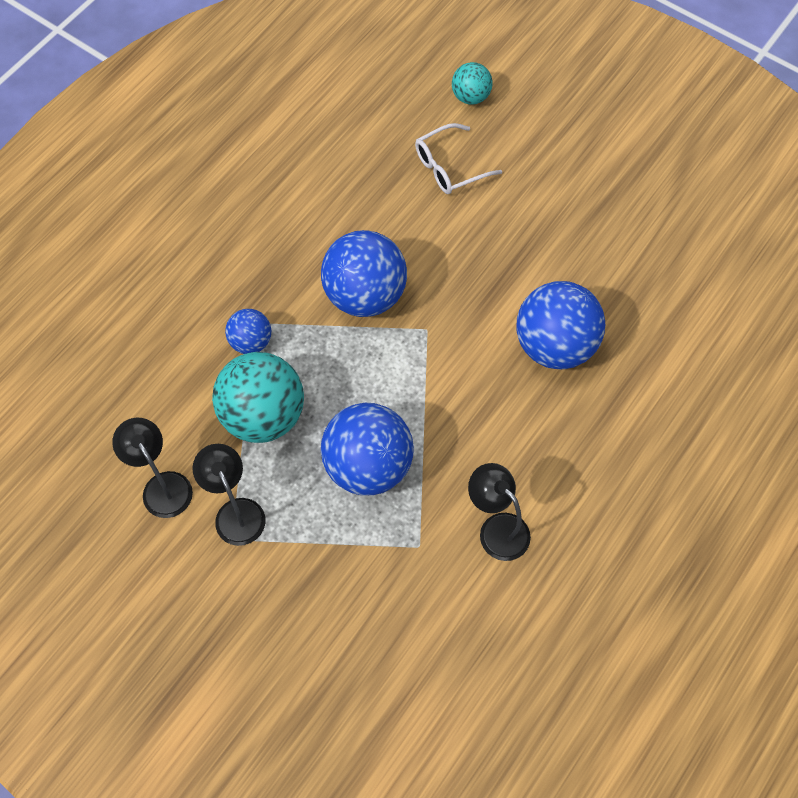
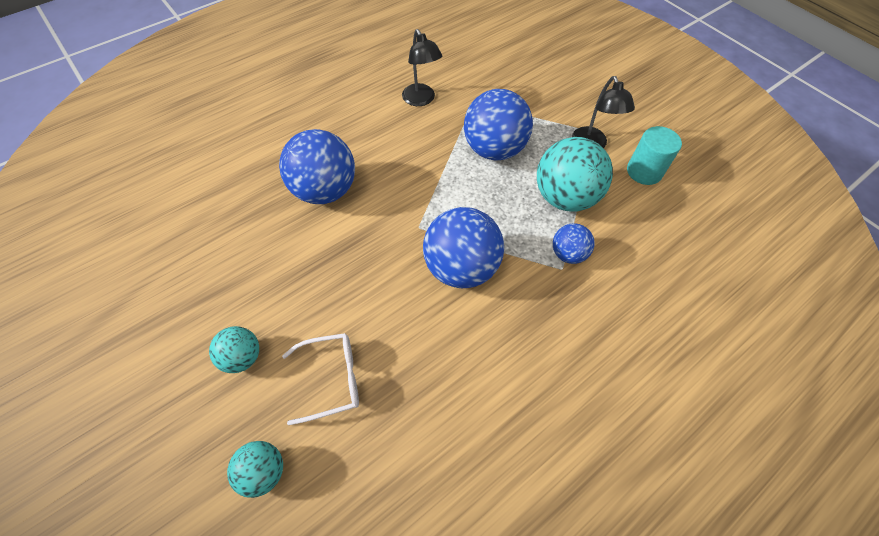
camera: 165 degrees left, 5 degrees down
black lamp [112,418,193,518] -> turquoise cylinder [627,126,682,185]
none -> turquoise ball [209,326,259,373]

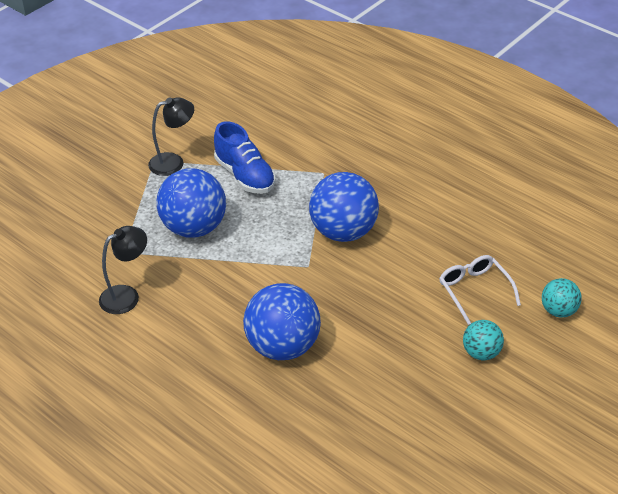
camera: 100 degrees left, 15 degrees down
turquoise ball [537,137,613,212] -> blue shoe [214,122,276,194]
blue ball [553,223,595,264] -> none
turquoise cylinder [627,126,682,185] -> none

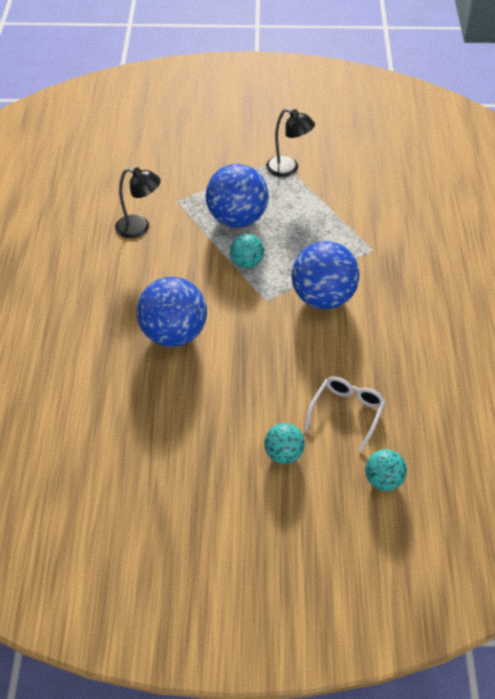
camera: 50 degrees right, 5 degrees up
blue shoe [214,122,276,194] -> none
none -> turquoise ball [230,234,264,268]

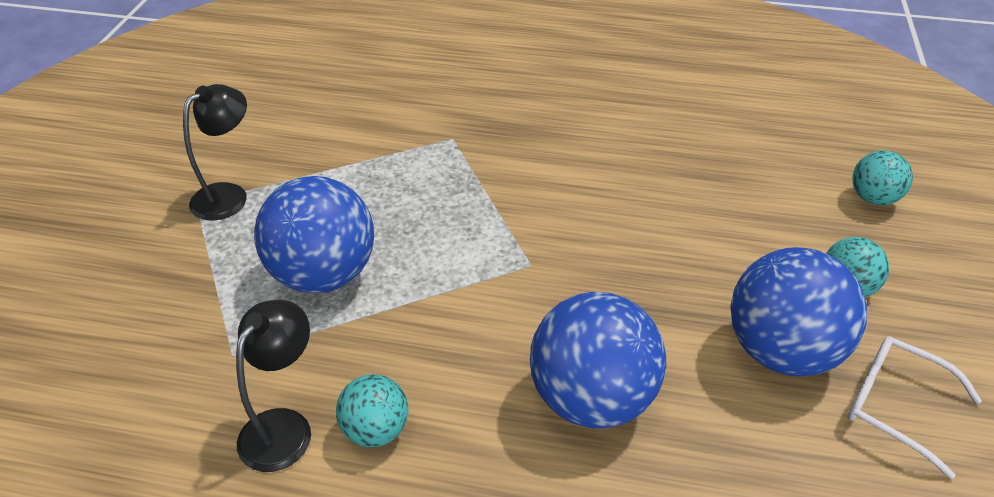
camera: 80 degrees left, 5 degrees down
turquoise ball [230,234,264,268] -> turquoise ball moved to [336,374,408,447]
blue ball [291,241,360,309] -> blue ball moved to [730,247,867,376]
white glasses [304,377,386,451] -> white glasses moved to [847,336,982,479]

